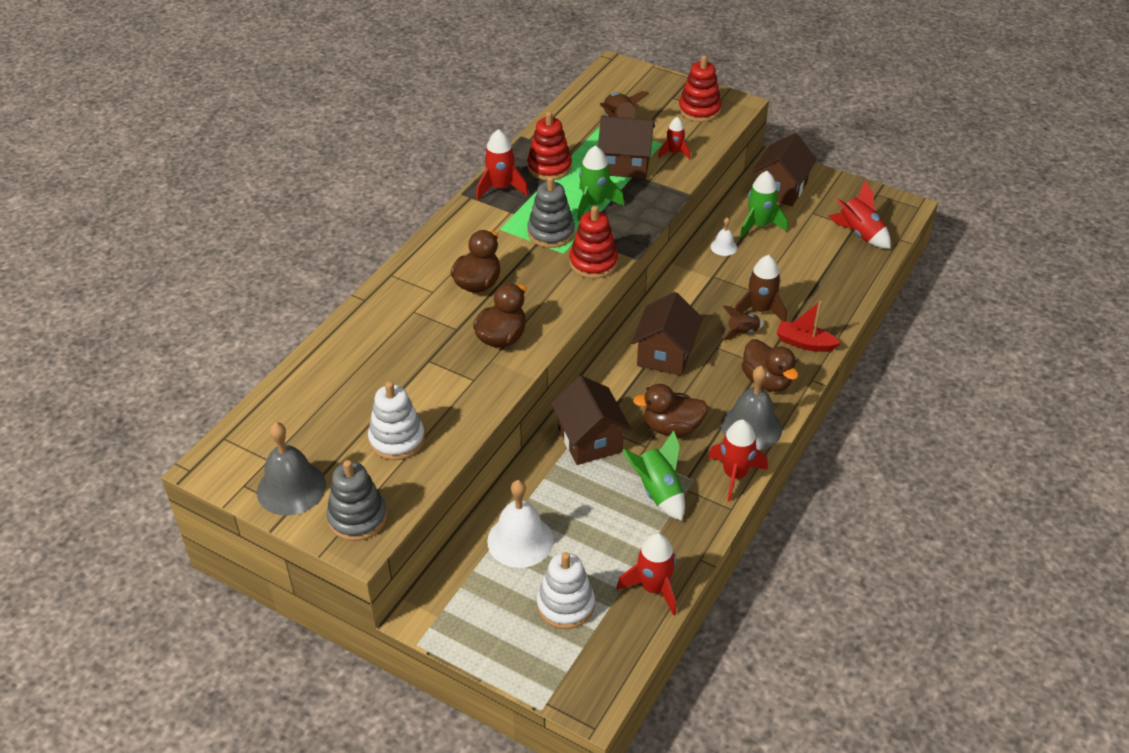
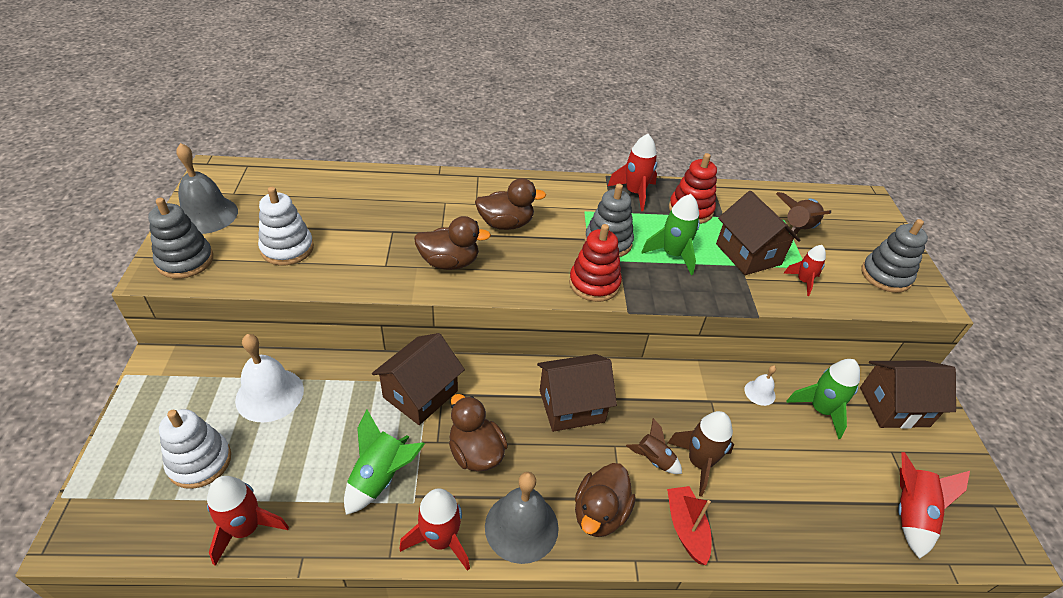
camera: 55 degrees right, 0 degrees up
red stacking toy [678,55,721,122] -> grey stacking toy [861,219,928,293]

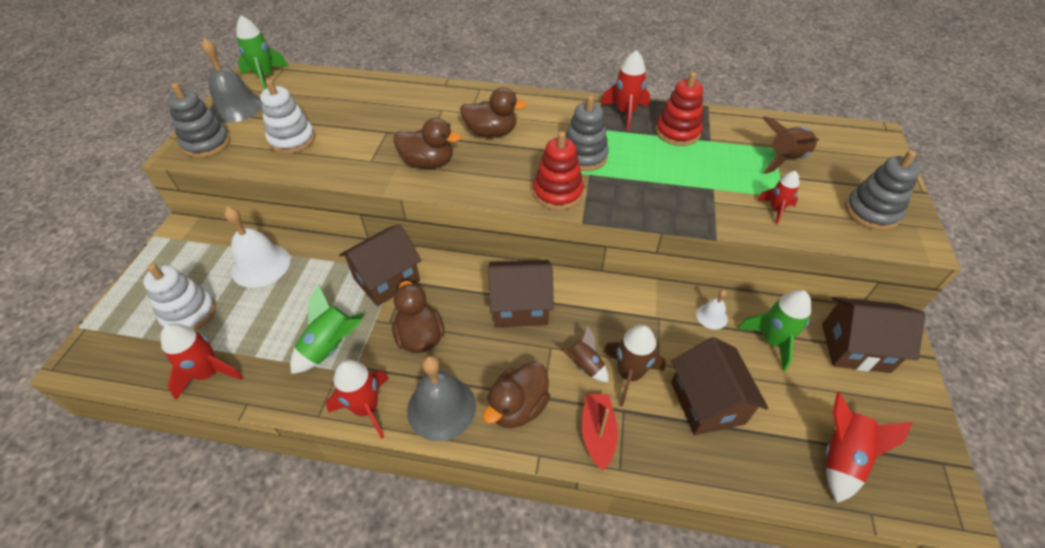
camera: 15 degrees right, 5 degrees up
green rocket [641,194,700,275] -> green rocket moved to [236,15,288,90]
brown house [716,191,800,275] -> brown house moved to [671,337,768,435]

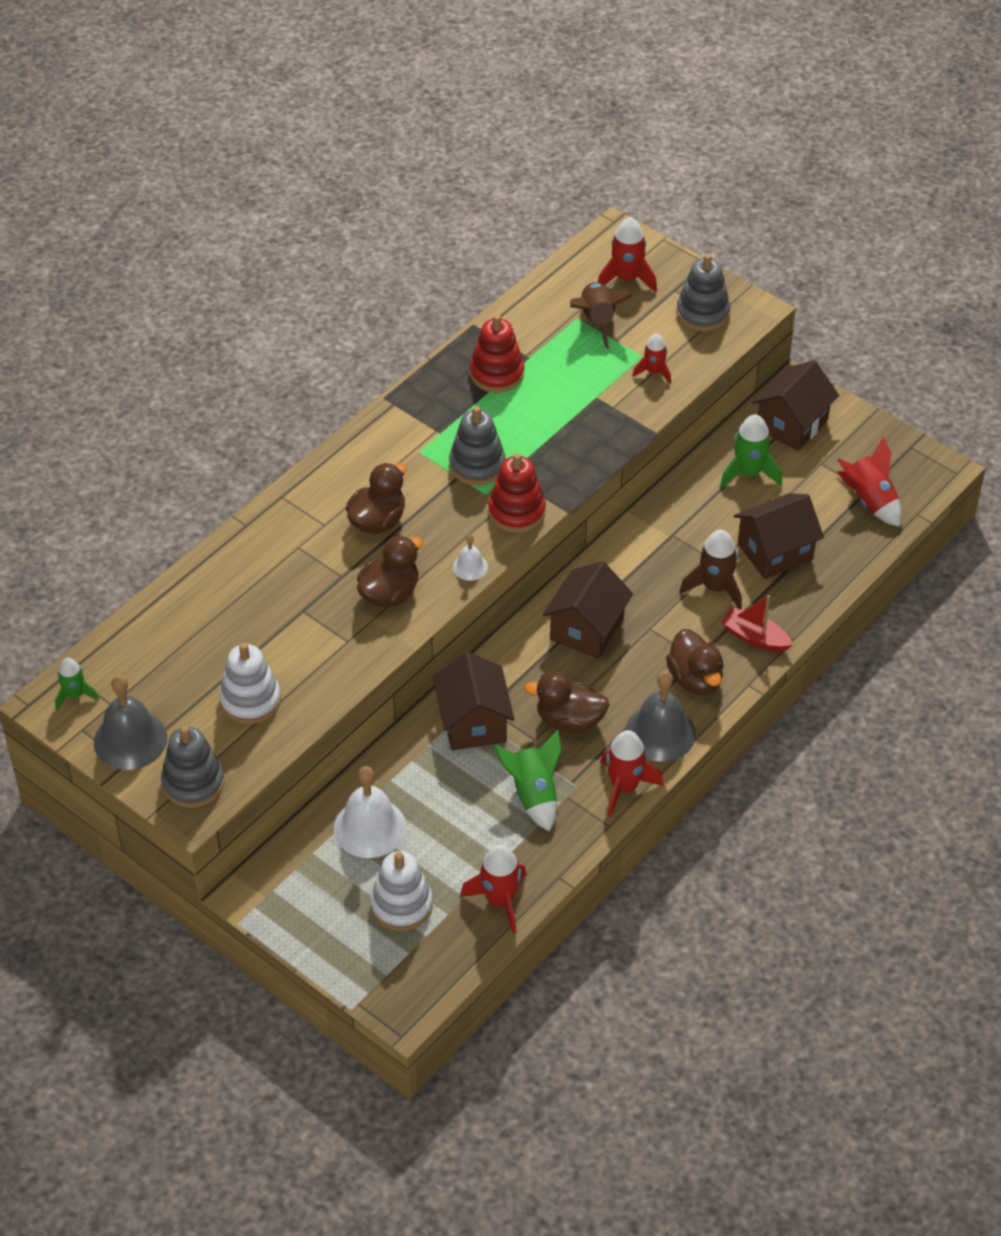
camera: 60 degrees left, 0 degrees up
green rocket [236,15,288,90] -> green rocket [55,658,99,711], size x0.63
brown rocket [561,326,608,382] -> none
red rocket [601,50,650,130] -> red rocket moved to [598,217,657,292]
brown house [671,337,768,435] -> brown house turned 45 degrees counterclockwise [734,493,824,579]
white bell [696,290,728,329] -> white bell moved to [453,534,488,581]

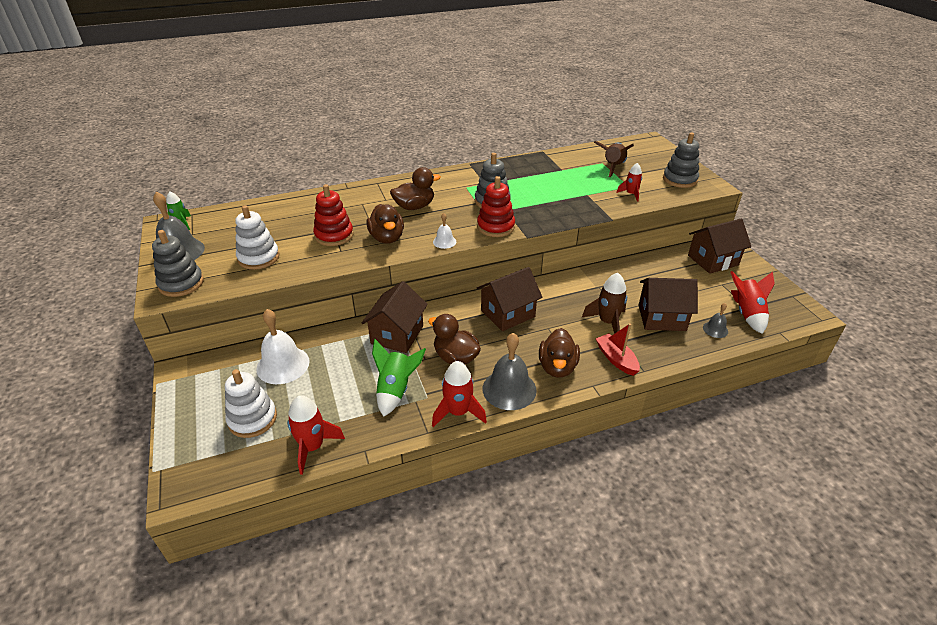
camera: 30 degrees right, 10 degrees down
brown duck [357,536,423,607] -> brown duck turned 90 degrees clockwise [366,204,404,244]
red stacking toy [470,314,524,393] -> red stacking toy moved to [313,184,354,246]
red rocket [598,217,657,292] -> none
green rocket [720,414,782,488] -> none
none -> grey bell [703,303,728,338]

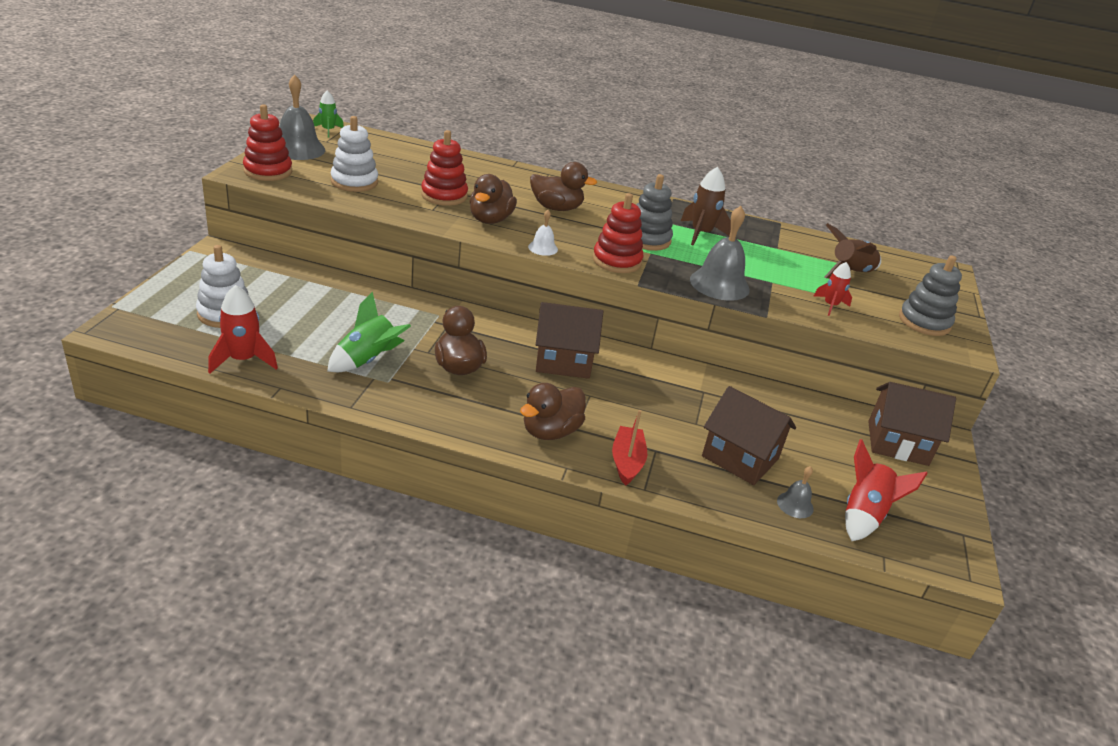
camera: 30 degrees right, 5 degrees down
grey stacking toy [152,230,204,297] -> red stacking toy [243,104,292,181]
white bell [256,309,310,384] -> none
brown house [362,281,428,353] -> none
red rocket [432,361,487,427] -> none
grey bell [483,333,537,410] -> grey bell moved to [690,206,750,301]
brown rocket [582,273,627,334] -> brown rocket moved to [681,167,731,245]

